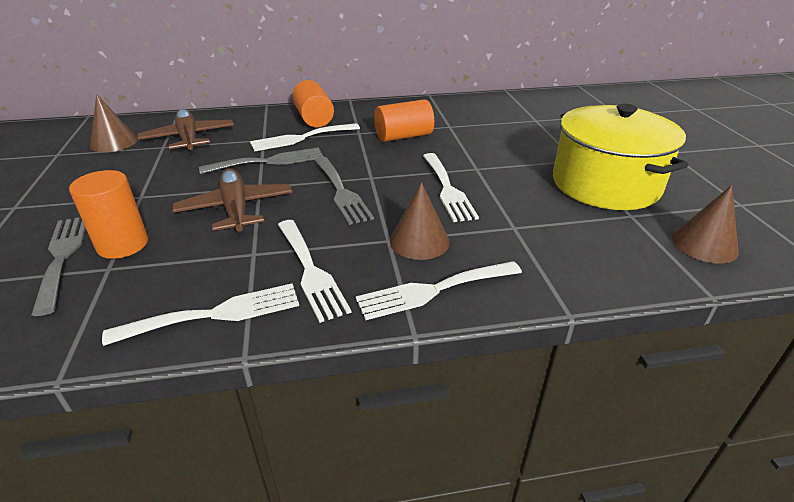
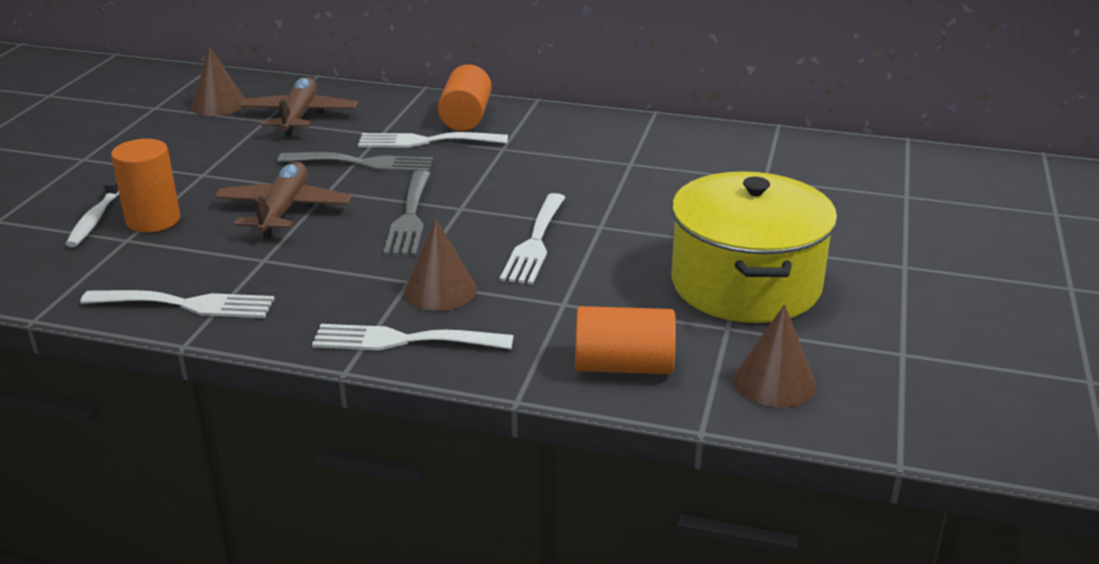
camera: 25 degrees right, 5 degrees down
grey fork [31,218,86,316] -> white toothbrush [66,174,119,247]
white fork [278,220,351,323] -> none
orange cylinder [374,99,434,142] -> orange cylinder moved to [575,306,676,374]

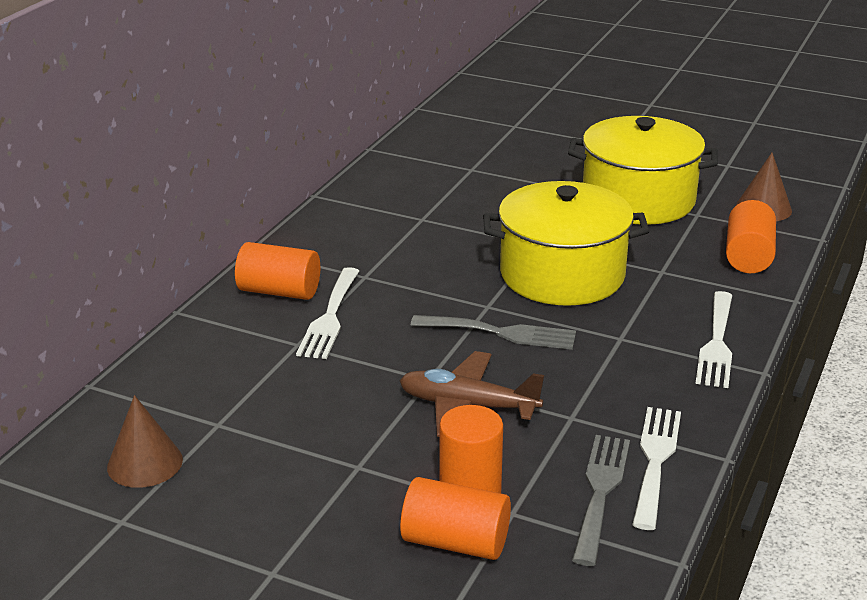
camera: 80 degrees left, 0 degrees up
white toothbrush [66,174,119,247] -> orange cylinder [400,477,511,560]
brown plane [239,77,358,136] -> none
grey fork [278,152,433,172] -> grey fork moved to [572,435,630,566]
brown cone [404,219,477,311] -> none
white fork [500,193,565,285] -> yellow pot [483,181,649,306]

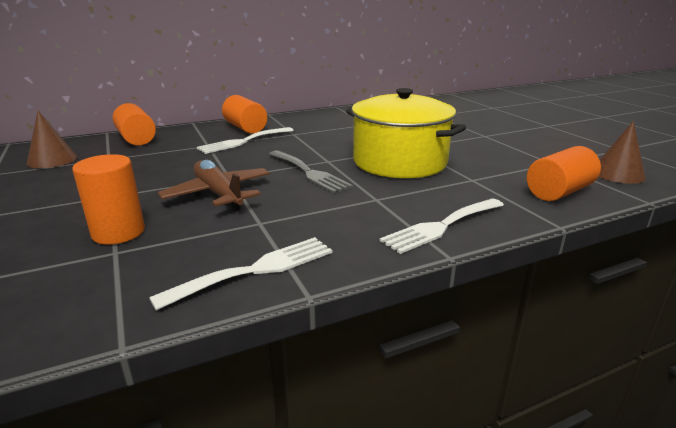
camera: 40 degrees right, 5 degrees down
orange cylinder [400,477,511,560] -> orange cylinder moved to [112,103,156,146]
yellow pot [568,116,718,225] -> none
grey fork [572,435,630,566] -> none

